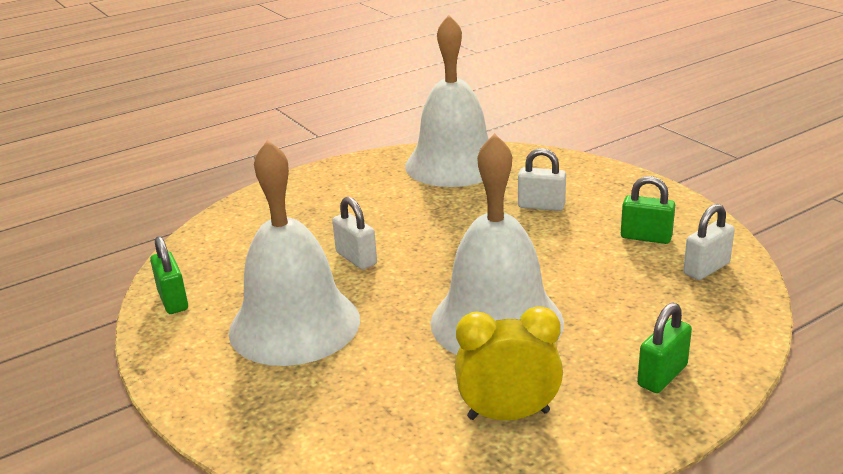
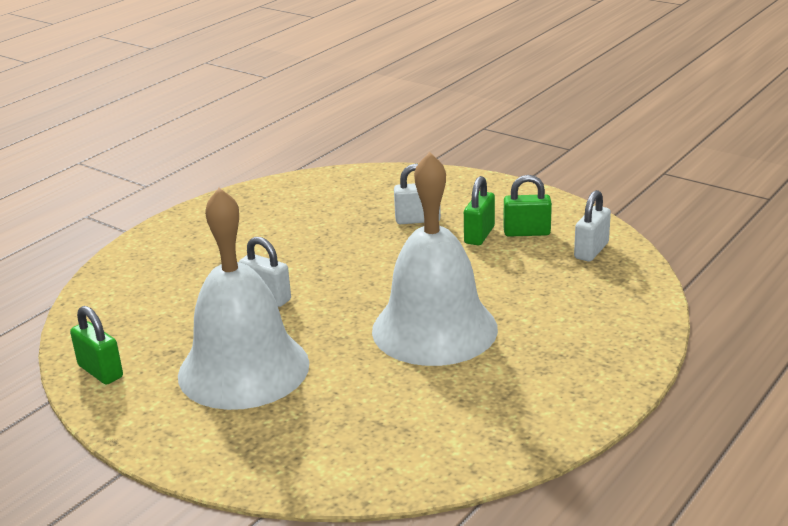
camera: 20 degrees left, 0 degrees up
white bell [405,15,489,187] -> none
yellow clock [455,306,563,420] -> none
green padlock [637,302,692,393] -> green padlock moved to [464,176,495,245]

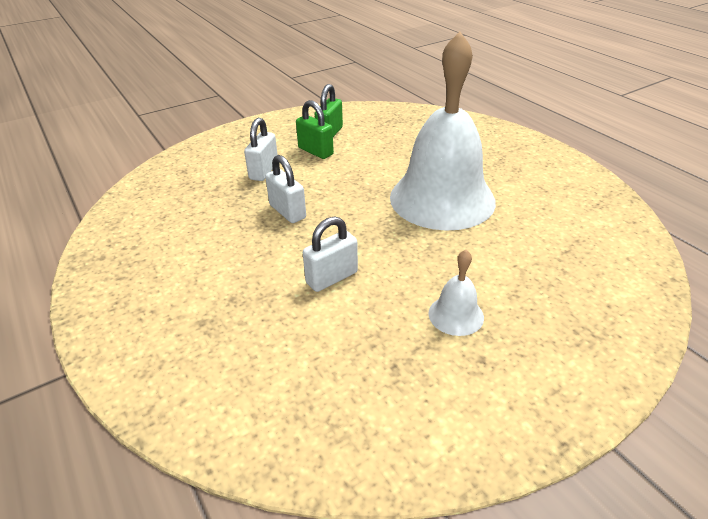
camera: 70 degrees left, 10 degrees up
green padlock [70,306,123,385] -> none
white bell [178,188,309,410] -> white bell [429,250,484,336], size x0.40
white padlock [574,190,611,261] -> white padlock moved to [265,155,306,223]

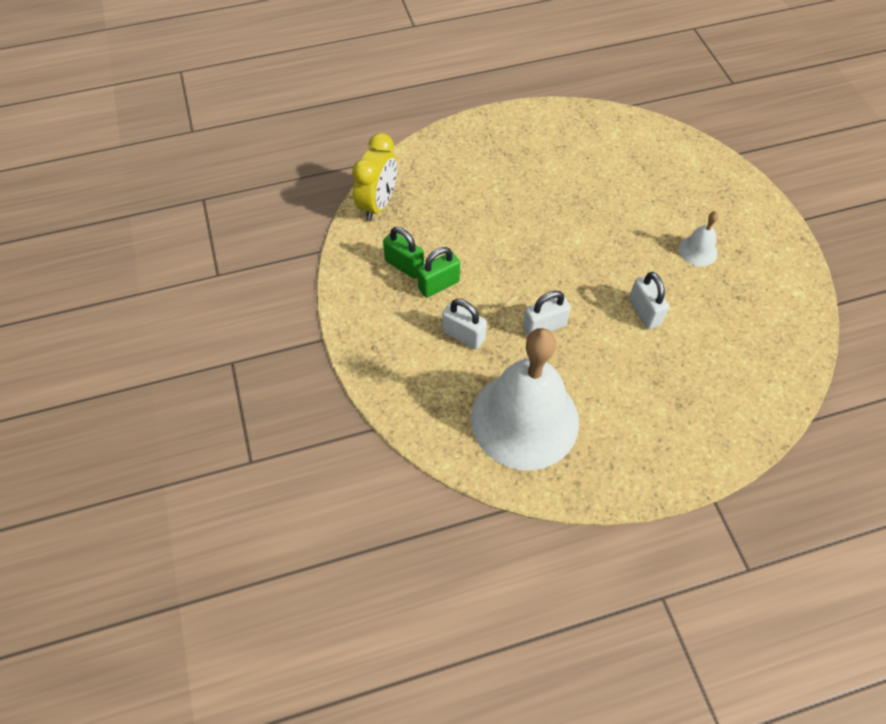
camera: 75 degrees left, 20 degrees up
white bell [390,32,496,231] -> white bell moved to [471,328,579,470]
none -> yellow clock [352,133,397,221]

